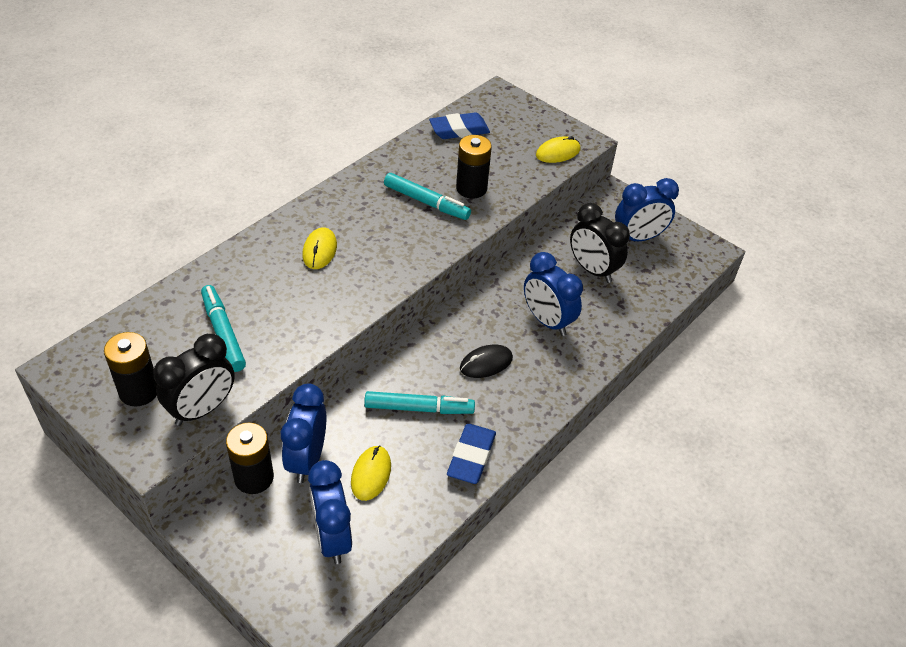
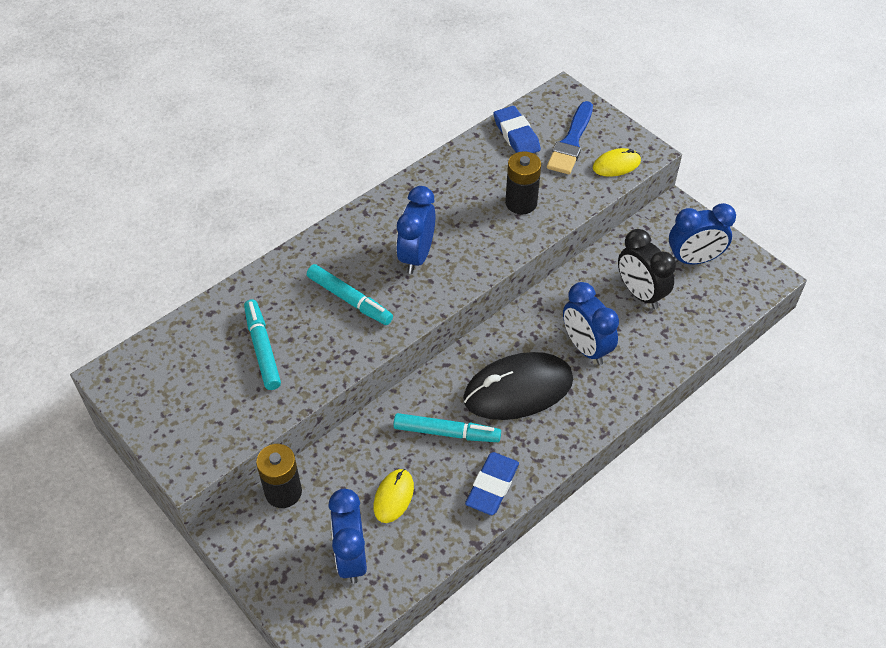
camera: 10 degrees right, 5 degrees up
black battery [104,332,157,407] -> none
black clock [153,334,235,426] -> none
blue clock [281,383,326,483] -> blue clock moved to [396,186,435,274]
yellow mouse [303,227,337,269] -> none
turquoise marker [384,173,471,220] -> turquoise marker moved to [307,264,393,325]
blue eraser [429,112,490,139] -> blue eraser turned 75 degrees clockwise [493,106,541,153]
black mouse [460,345,513,378] -> black mouse [463,352,573,420], size x2.01
none -> blue brush [547,101,593,174]

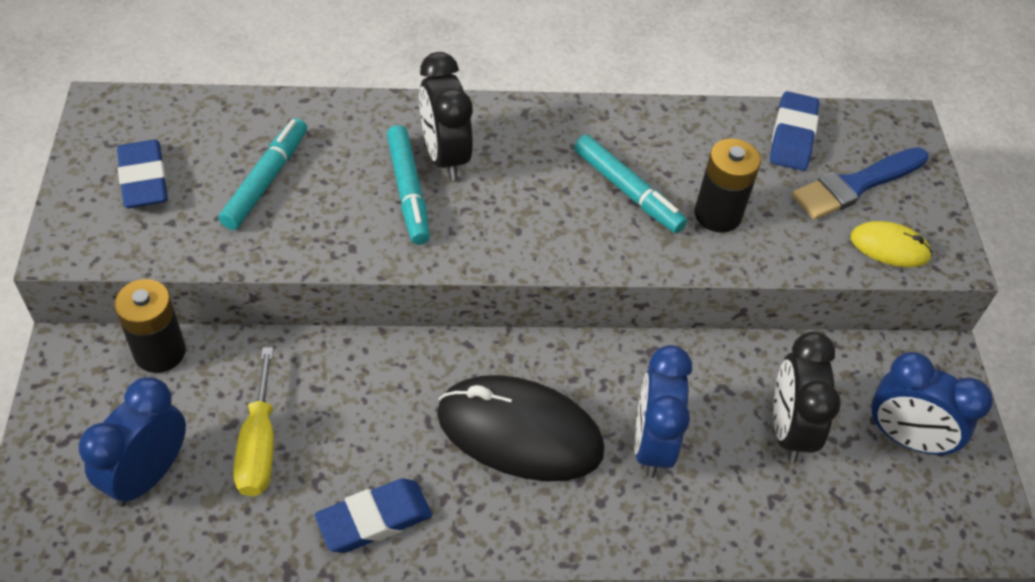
camera: 35 degrees right, 0 degrees up
yellow mouse [373,469,414,523] -> yellow screwdriver [233,347,274,497]
turquoise marker [393,413,501,442] -> turquoise marker moved to [574,134,687,233]
blue clock [396,186,435,274] -> none
none -> blue eraser [117,140,168,208]
none -> black clock [419,52,473,181]

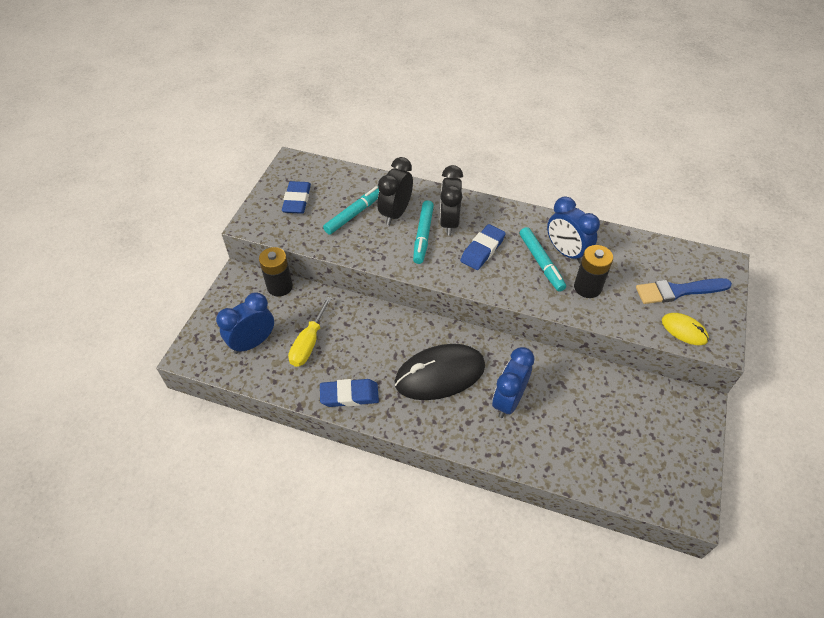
camera: 25 degrees right, 0 degrees up
black mouse [437,375,605,482] -> black mouse turned 60 degrees counterclockwise [395,344,485,400]
blue eraser [770,91,819,171] -> blue eraser moved to [460,224,506,270]
black clock [773,331,841,463] -> black clock moved to [377,157,413,225]
blue clock [869,352,993,457] -> blue clock moved to [547,197,600,263]

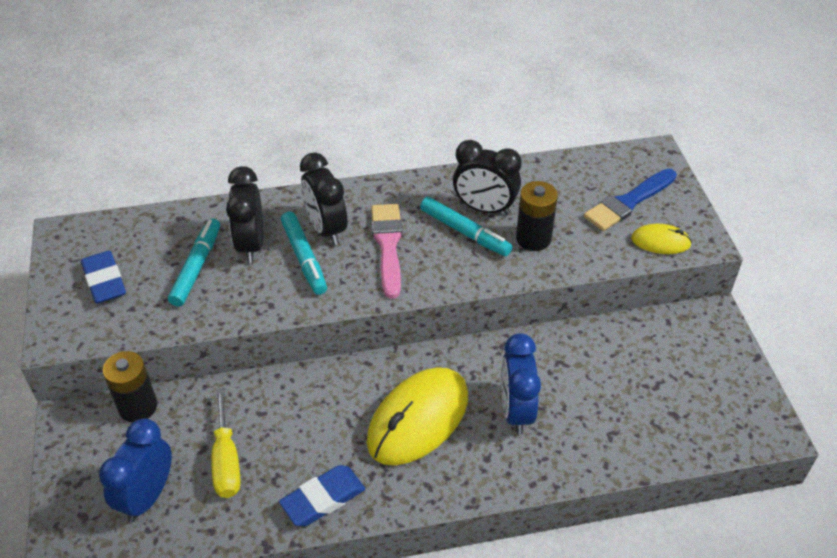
camera: 30 degrees left, 5 degrees down
black mouse [395,344,485,400] -> yellow mouse [367,367,468,465]
blue eraser [460,224,506,270] -> pink brush [371,204,402,299]
blue clock [547,197,600,263] -> black clock [453,140,522,215]

